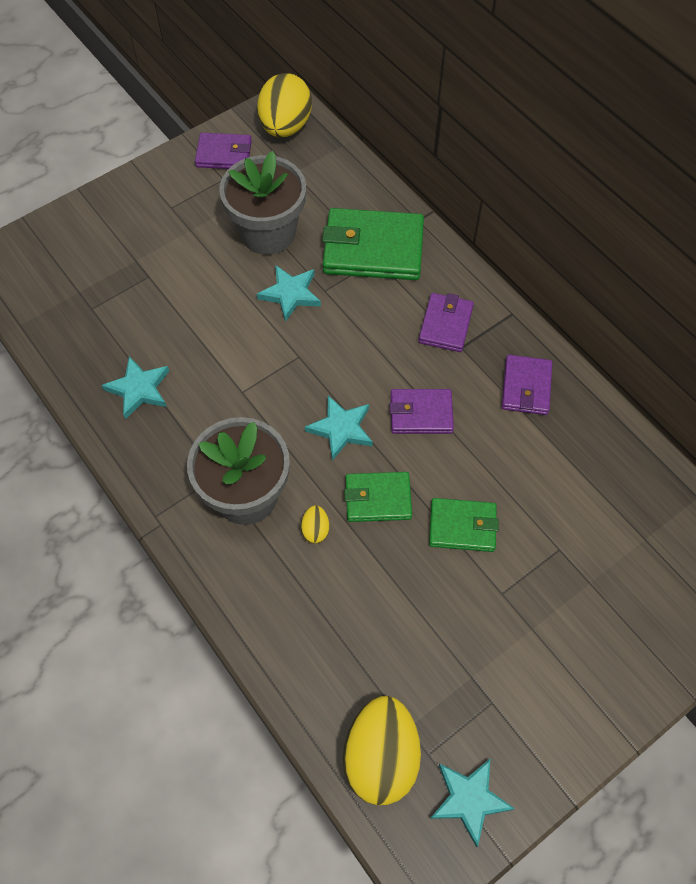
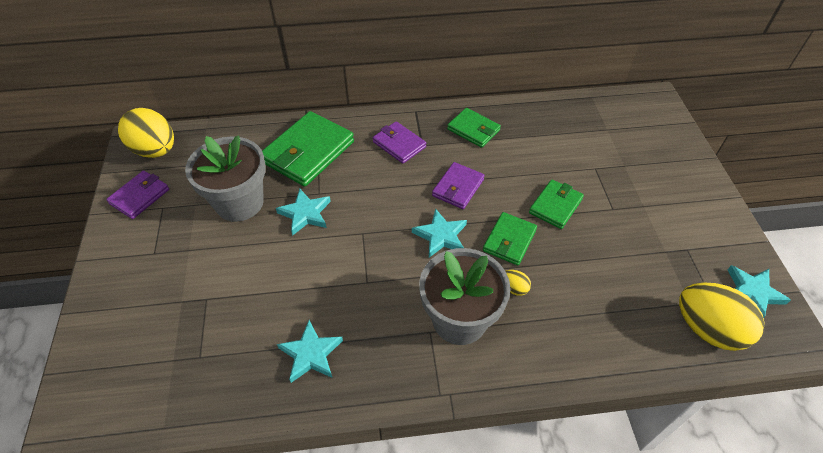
camera: 60 degrees left, 10 degrees down
purple wallet [502,355,552,415] -> green wallet [447,108,501,148]

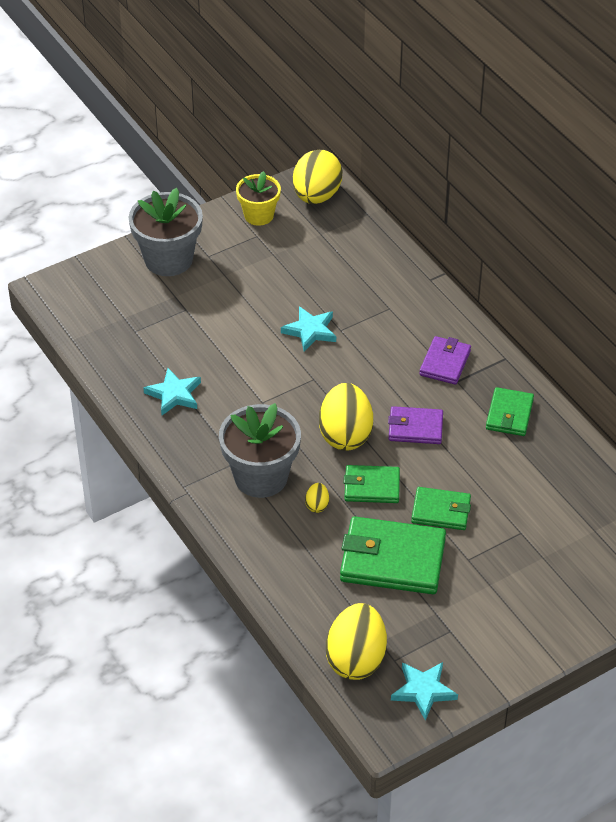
camera: 65 degrees right, 5 degrees down
purple wallet [106,171,169,219] -> yellow flower pot [236,171,281,226]
grey flower pot [185,135,266,222] -> grey flower pot moved to [129,188,203,276]
green wallet [262,111,354,187] -> green wallet moved to [340,516,446,594]
turquoise star [412,208,467,257] -> yellow egg [319,383,373,451]

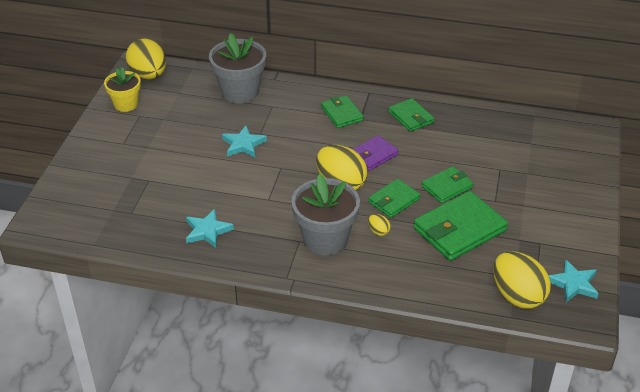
camera: 45 degrees left, 5 degrees down
grey flower pot [129,188,203,276] -> grey flower pot moved to [209,33,266,103]
purple wallet [419,336,471,385] -> green wallet [321,95,364,128]

